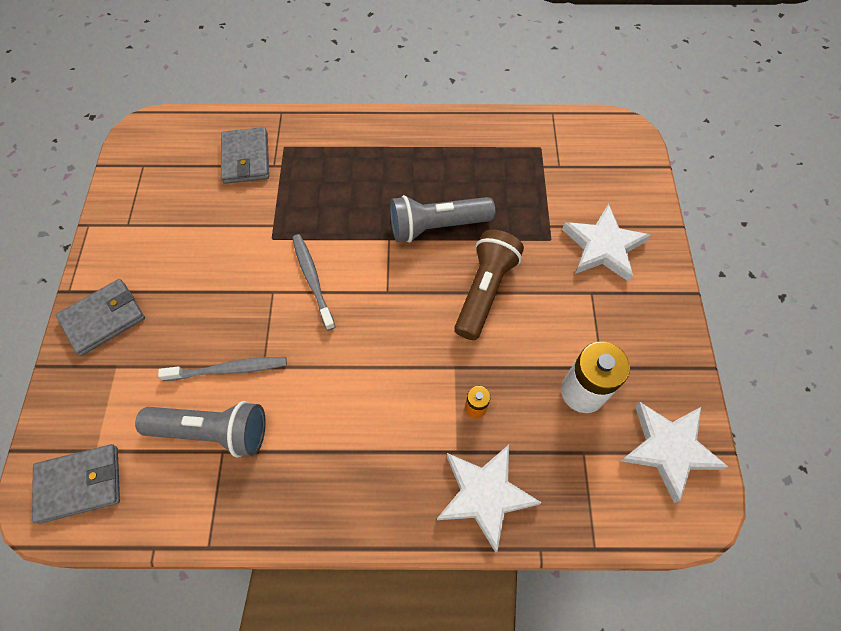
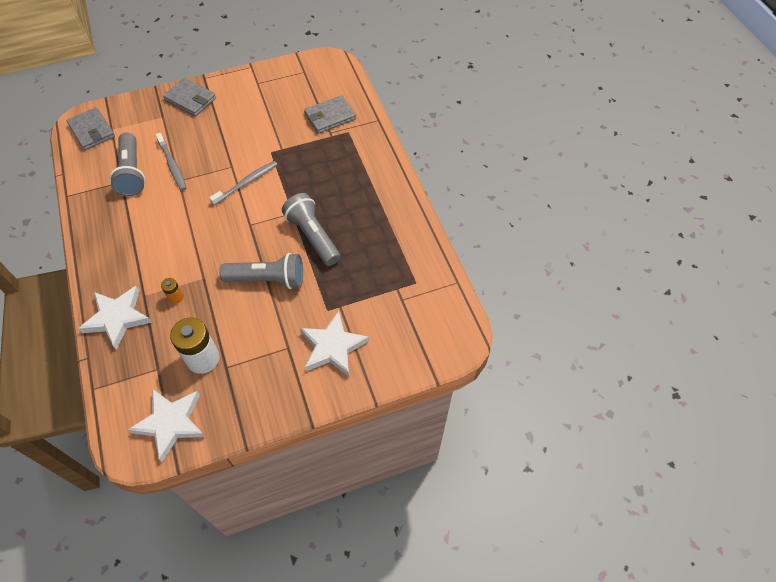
camera: 70 degrees right, 5 degrees down
brown flashlight [454,230,524,340] -> grey flashlight [219,253,303,289]

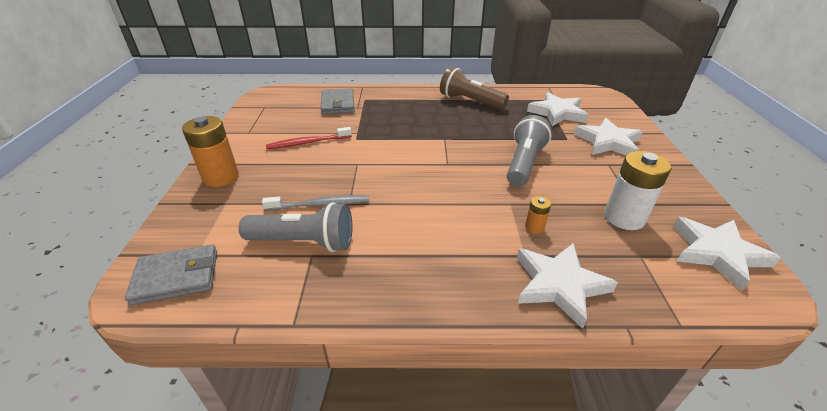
camera: 70 degrees left, 20 degrees down
grey wallet [163,78,216,116] -> orange battery [182,116,239,187]
grey toothbrush [209,161,277,205] -> none
grey flashlight [282,193,340,266] -> none
none -> red toothbrush [266,127,352,149]
none -> brown flashlight [440,67,509,110]
none -> white star [527,92,589,126]

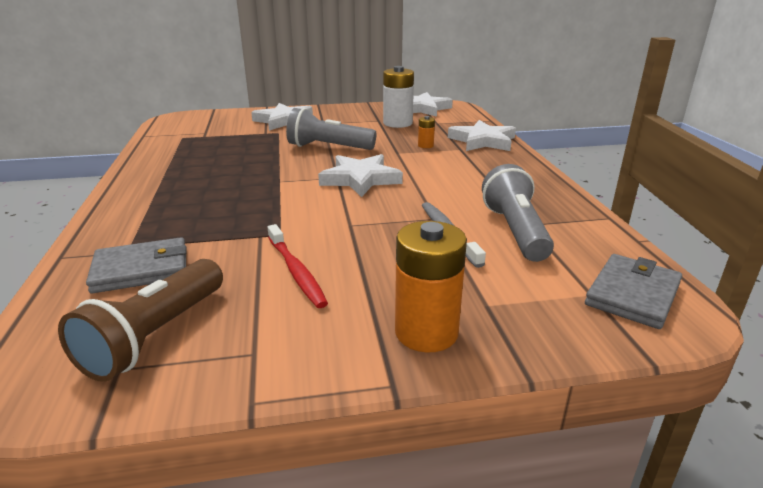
camera: 100 degrees left, 10 degrees down
grey wallet [125,245,217,305] -> grey wallet turned 60 degrees clockwise [585,254,682,329]
brown flashlight [440,67,509,110] -> brown flashlight moved to [58,259,223,382]
white star [527,92,589,126] -> white star moved to [318,154,403,197]

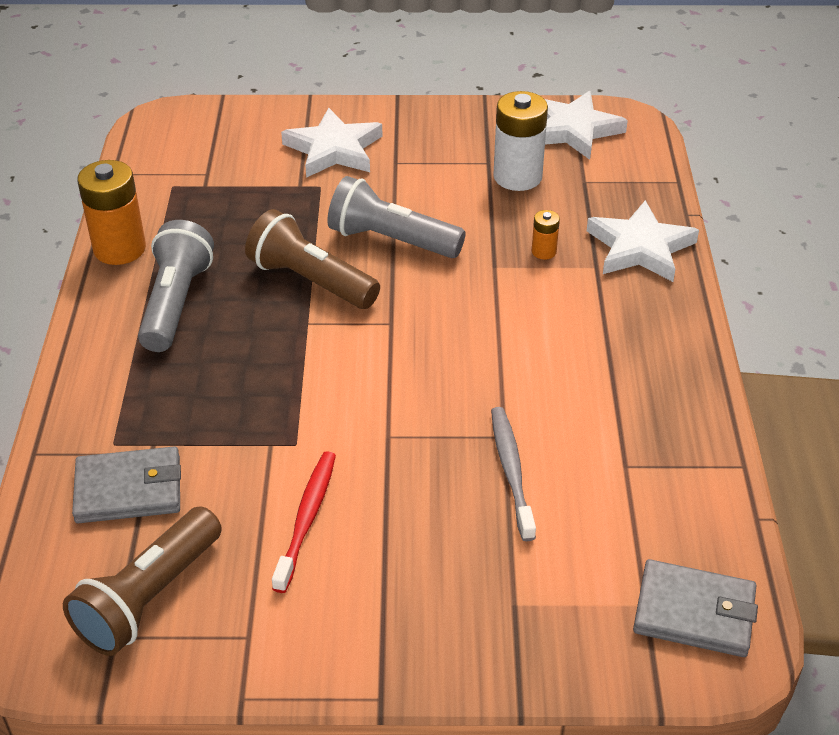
camera: 10 degrees right, 15 degrees up
red toothbrush [268,224,328,308] -> red toothbrush turned 150 degrees counterclockwise [272,451,336,593]
white star [318,154,403,197] -> none
orange battery [395,221,467,353] -> orange battery moved to [77,160,146,265]
grey flashlight [482,164,554,262] -> grey flashlight moved to [138,220,214,352]
grey wallet [585,254,682,329] -> grey wallet turned 60 degrees clockwise [633,559,758,657]
none -> brown flashlight [245,209,380,309]

